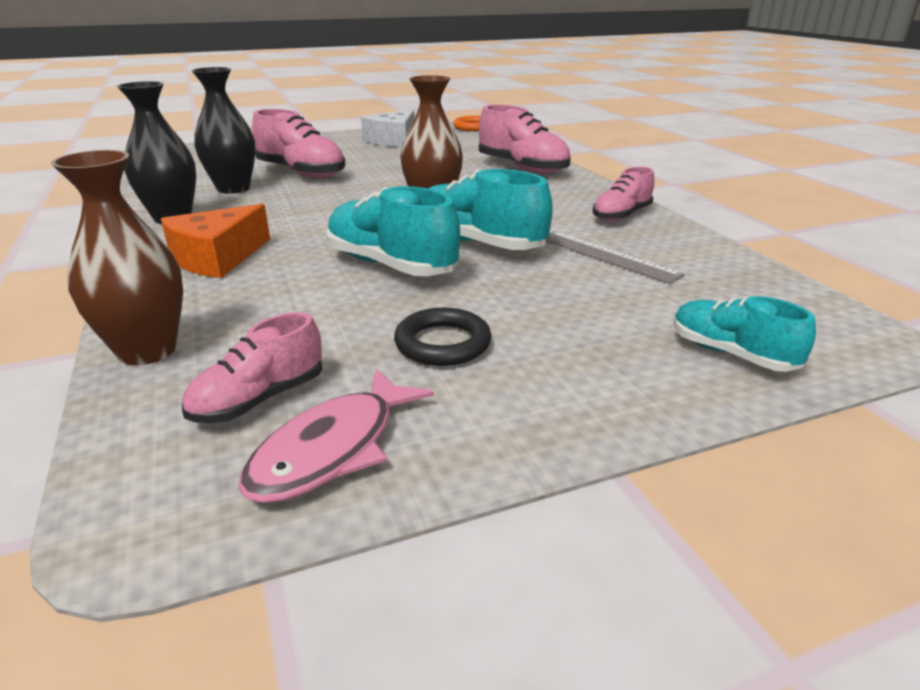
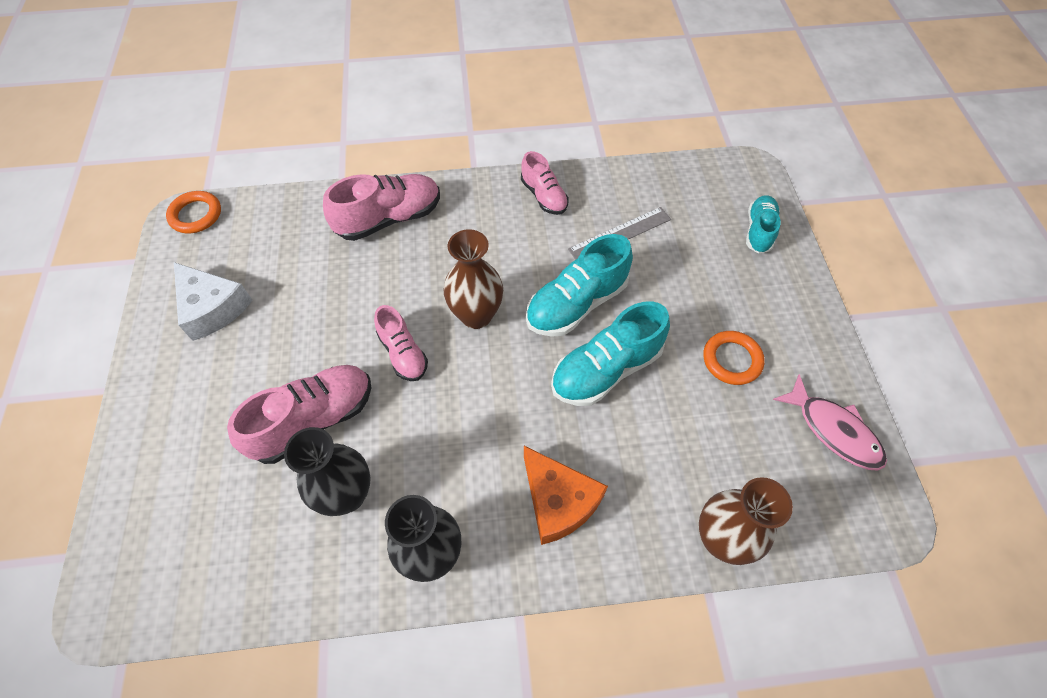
camera: 75 degrees left, 30 degrees up
pink shoe [182,312,322,423] -> pink shoe moved to [374,305,428,381]
black ring [394,307,491,366] -> orange ring [703,331,765,385]
turquoise shoe [673,296,816,372] -> turquoise shoe turned 135 degrees clockwise [746,195,781,254]

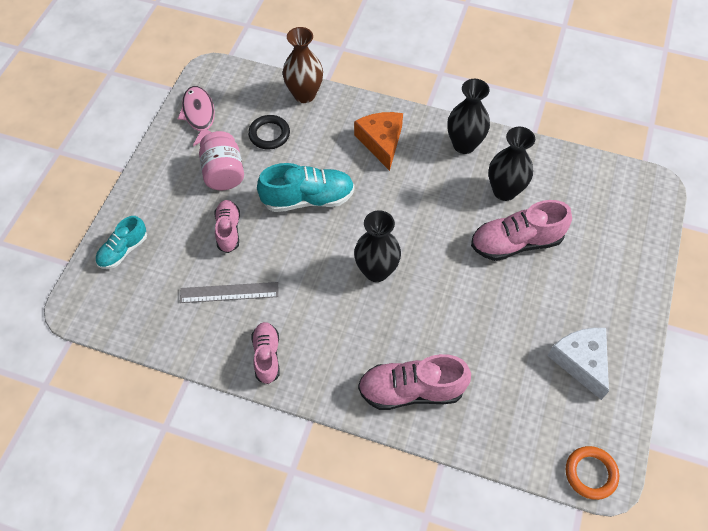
camera: 155 degrees left, 0 degrees up
pink shoe [374,305,428,381] -> pink shoe moved to [215,200,240,253]
brown vase [444,229,503,329] -> black vase [354,210,401,282]
turquoise shoe [526,234,633,337] -> none
orange ring [703,331,765,385] -> pink jar [199,131,244,191]
none -> black ring [248,115,290,149]

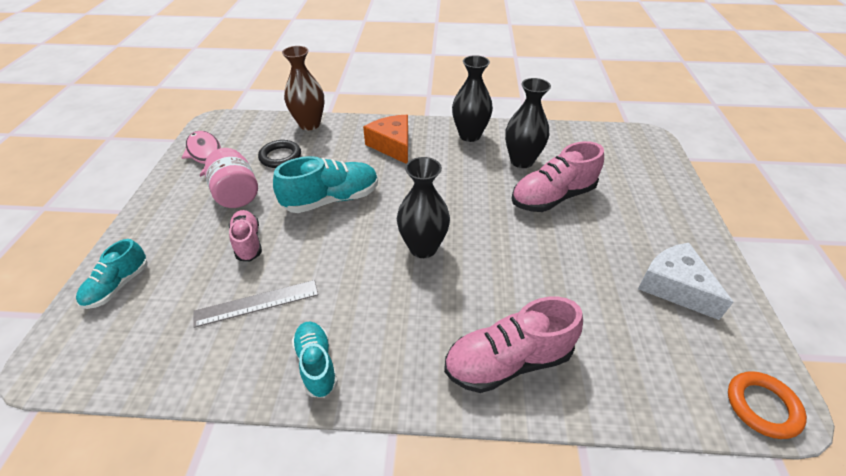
camera: 15 degrees left, 15 degrees down
pink shoe [251,322,280,384] -> turquoise shoe [292,321,338,398]

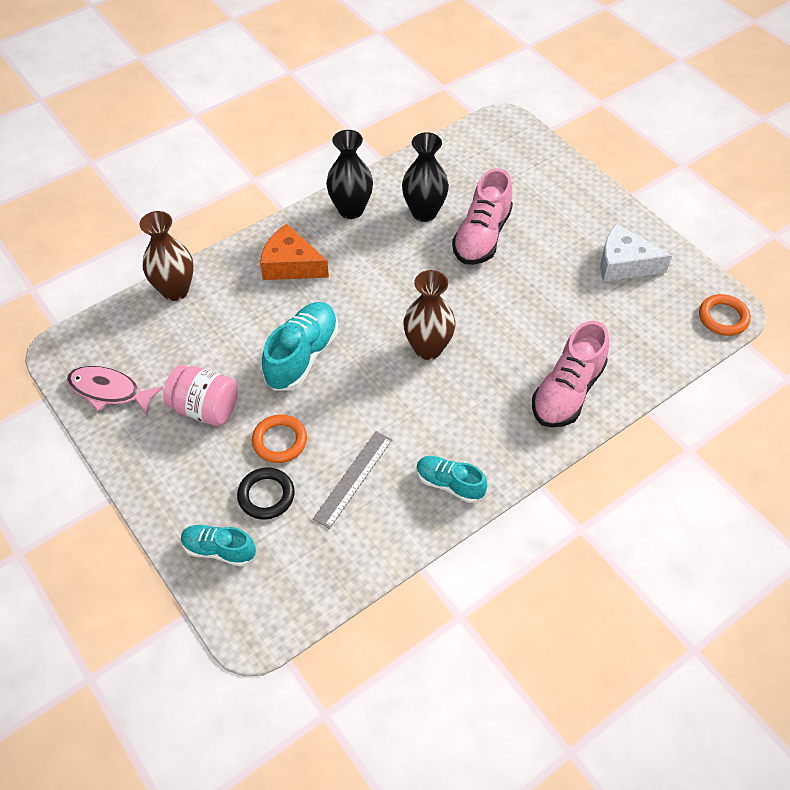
camera: 40 degrees left, 10 degrees up
turquoise shoe [76,239,148,309] -> turquoise shoe turned 120 degrees clockwise [181,524,256,567]
pink shoe [229,210,262,261] -> orange ring [252,414,307,463]
black ring [258,140,301,168] -> black ring moved to [237,467,295,520]
black vase [397,157,450,258] -> brown vase [403,270,455,360]

